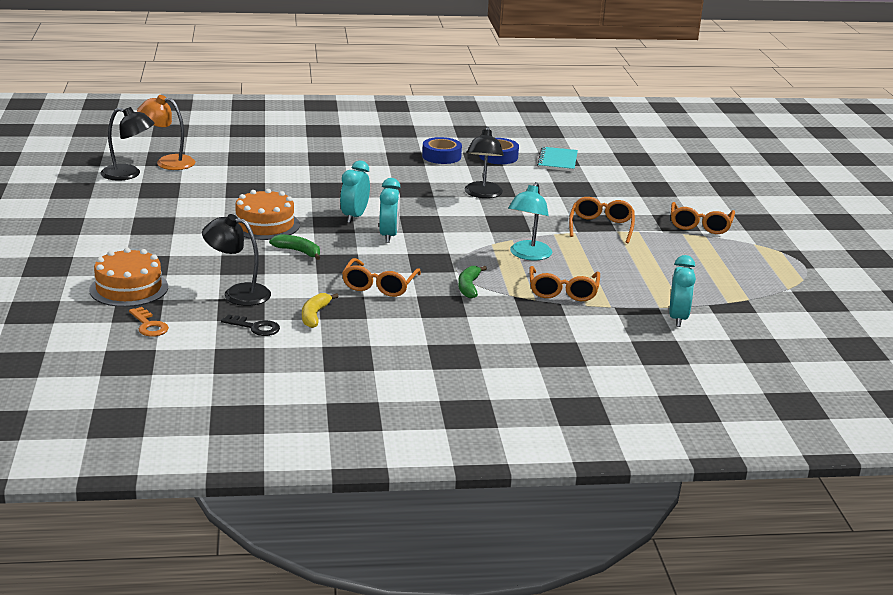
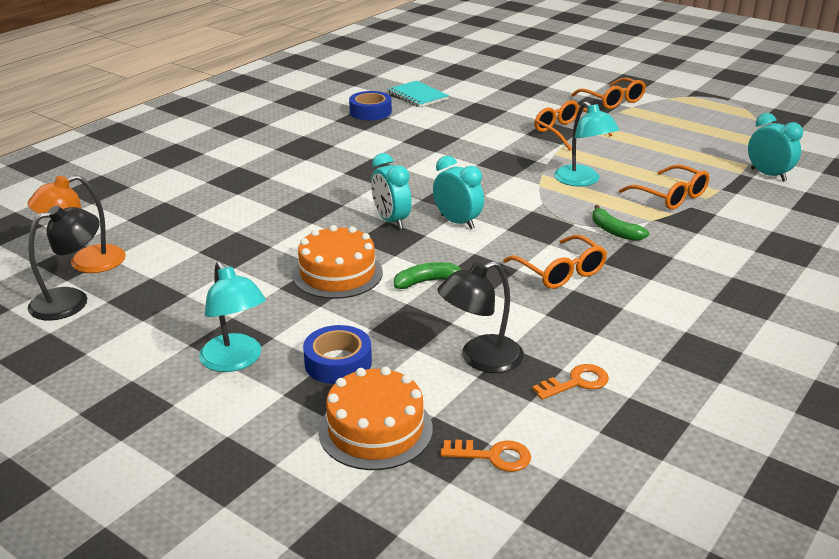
camera: 45 degrees left, 5 degrees up
black key [221,314,280,336] -> orange key [532,364,609,400]
yellow banana [302,293,339,328] -> none
blue tape [422,137,462,164] -> blue tape moved to [303,325,372,384]
black lamp [464,127,504,198] -> none
none -> turquoise lamp [199,261,266,372]

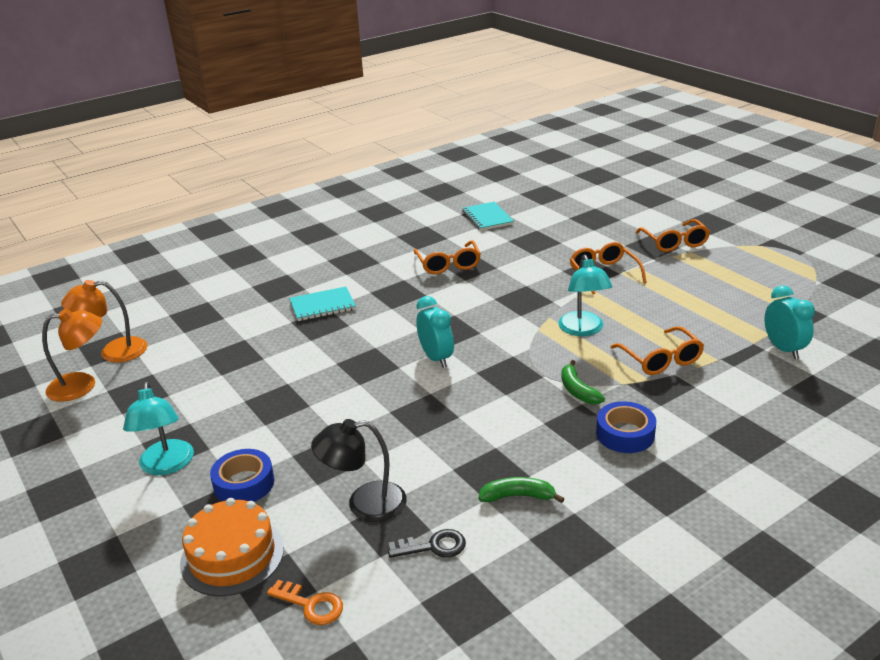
camera: 20 degrees right, 0 degrees up
black lamp [28,205,100,321] -> orange lamp [42,309,102,402]
orange cake [293,225,383,299] -> none
blue tape [349,91,392,120] -> blue tape moved to [596,401,656,453]
turquoise clock [371,153,412,229] -> none
green banana [394,262,461,289] -> green banana moved to [478,477,564,503]
orange glasses [503,235,607,289] -> orange glasses moved to [414,240,481,274]
orange key [532,364,609,400] -> black key [388,529,466,558]
none -> turquoise notebook [289,287,356,321]

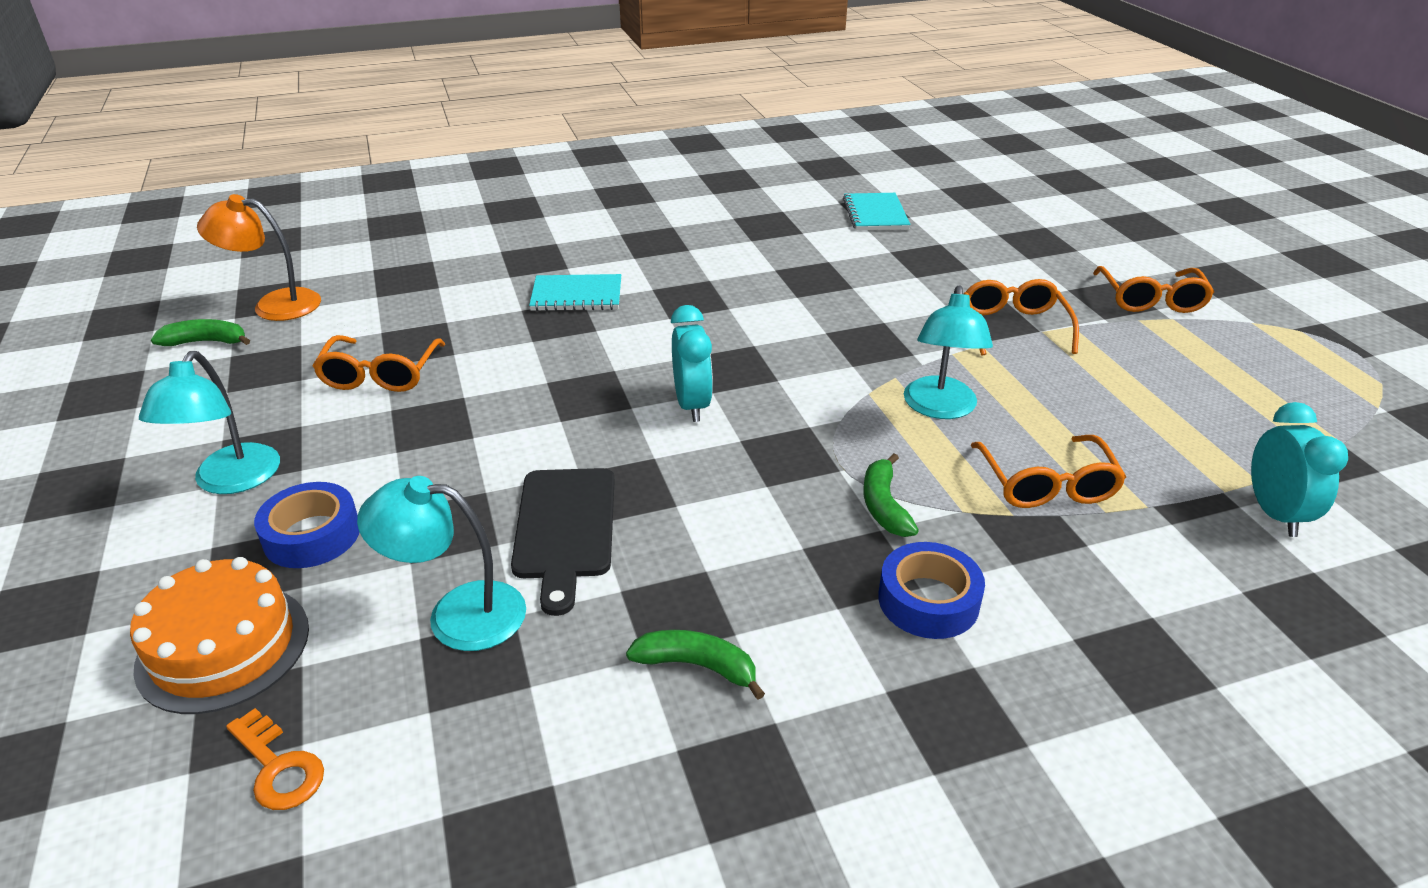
camera: 15 degrees right, 5 degrees up
orange lamp [42,309,102,402] -> green banana [151,319,250,346]
black lamp [311,419,407,522] -> turquoise lamp [357,476,526,651]
black key [388,529,466,558] -> none
orange glasses [414,240,481,274] -> orange glasses moved to [313,335,445,392]
none -> black cutting board [511,468,615,616]

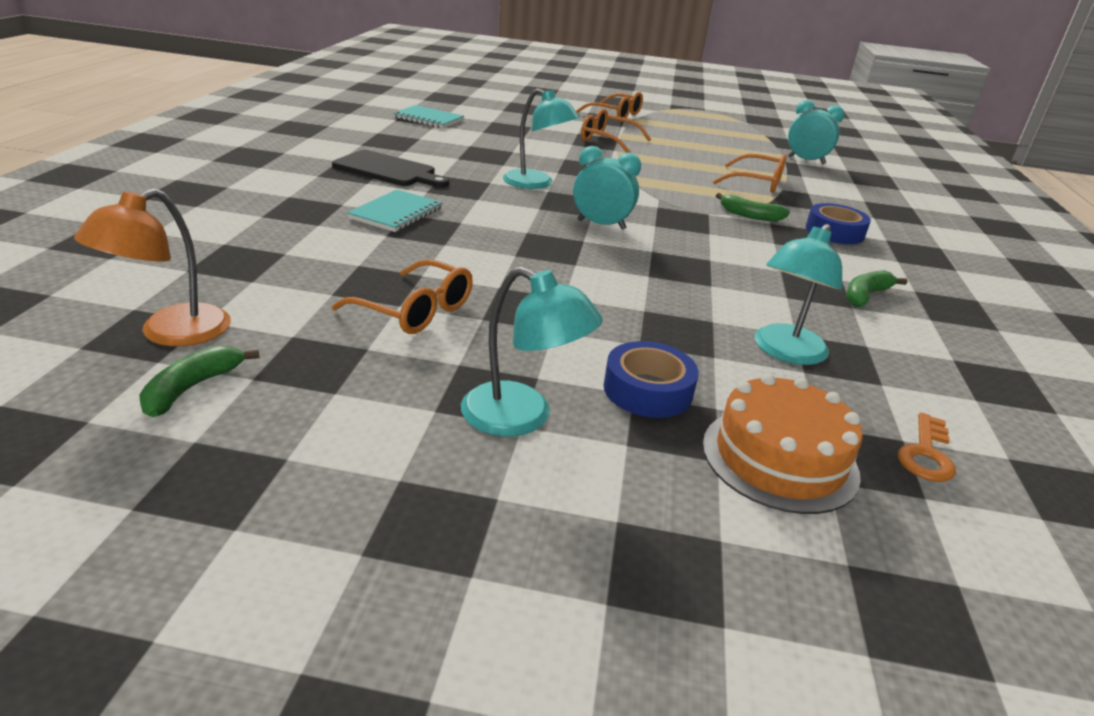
camera: 65 degrees left, 5 degrees down
orange key [226,708,324,810] -> orange key turned 135 degrees clockwise [898,413,956,482]
black cutting board [511,468,615,616] -> black cutting board moved to [332,150,449,187]
turquoise lamp [904,285,993,419] -> turquoise lamp moved to [503,89,580,189]

